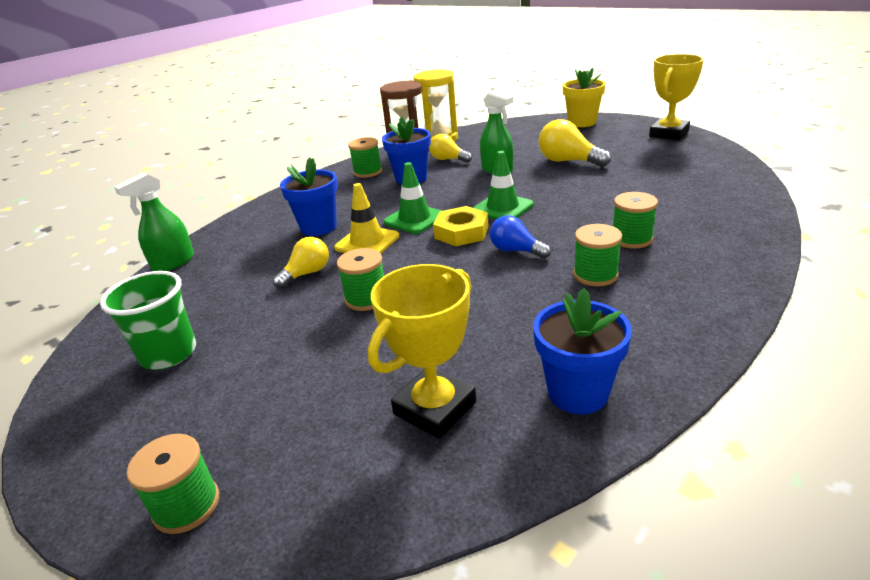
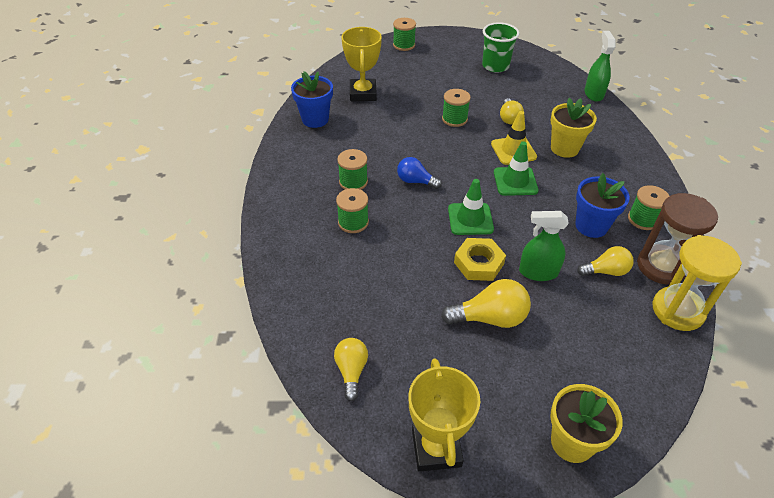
camera: 135 degrees right, 15 degrees up
blue flower pot [280,157,338,236] -> yellow flower pot [550,98,597,158]
yellow nut [433,206,489,246] -> yellow nut moved to [454,238,506,281]
blue light bulb [490,215,551,259] -> blue light bulb turned 150 degrees counterclockwise [397,157,442,189]
none -> yellow light bulb [334,338,368,401]

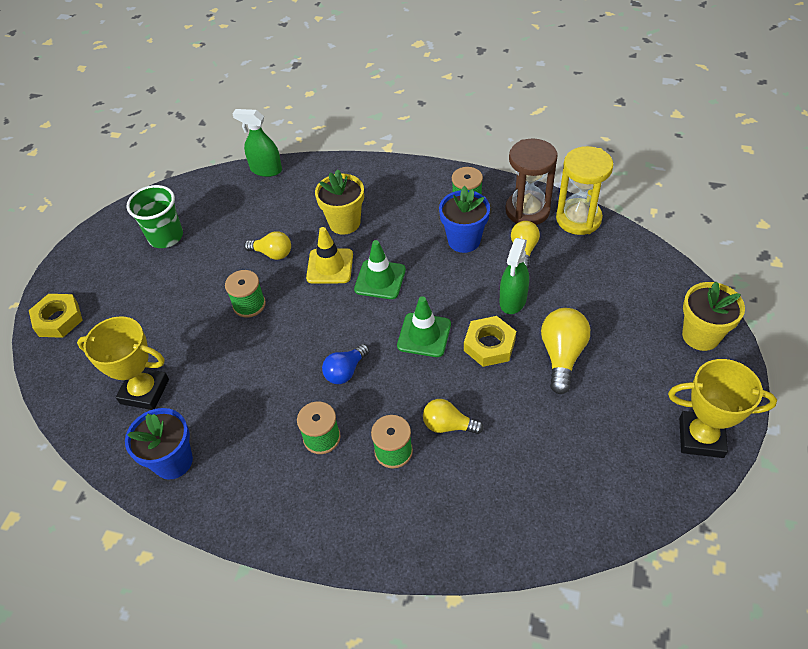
camera: 70 degrees left, 5 degrees up
yellow light bulb [334,338,368,401] -> yellow light bulb moved to [423,399,484,434]
green spool [393,18,416,51] -> yellow nut [29,294,83,338]

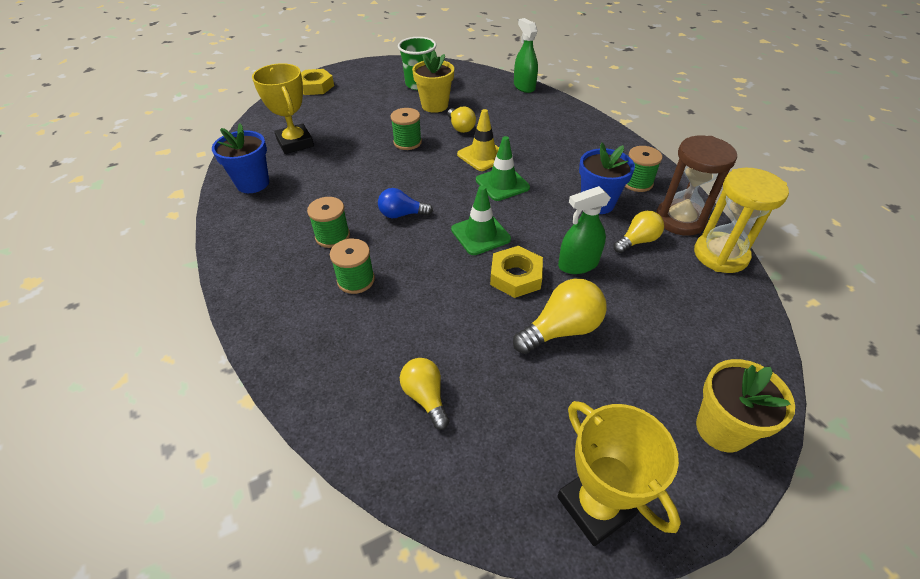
camera: 45 degrees right, 5 degrees down
yellow flower pot [315,169,364,235] -> yellow flower pot moved to [412,51,454,113]
yellow light bulb [423,399,484,434] -> yellow light bulb moved to [400,358,450,430]

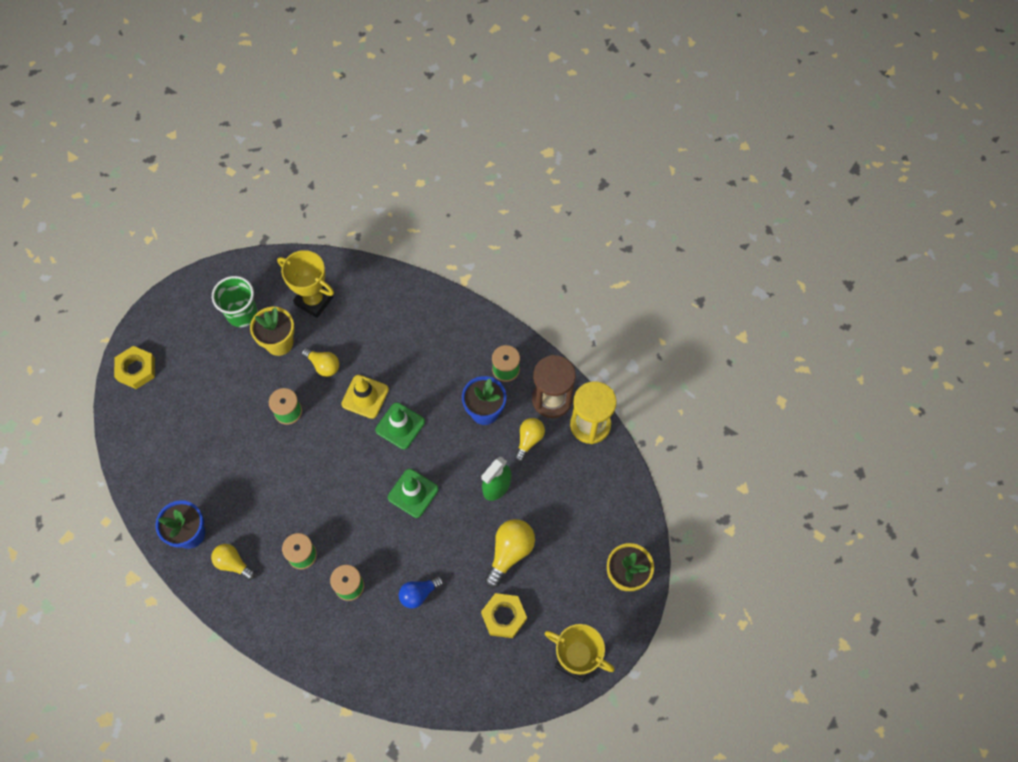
camera: 30 degrees left, 20 degrees up
yellow trophy [252,63,314,154] -> yellow trophy moved to [277,250,334,318]
blue light bulb [378,188,433,218] -> blue light bulb moved to [399,576,444,609]
yellow light bulb [400,358,450,430] -> yellow light bulb moved to [211,544,255,580]
yellow nut [490,246,543,298] -> yellow nut moved to [481,593,527,638]
green spray bottle [514,18,538,93] -> none

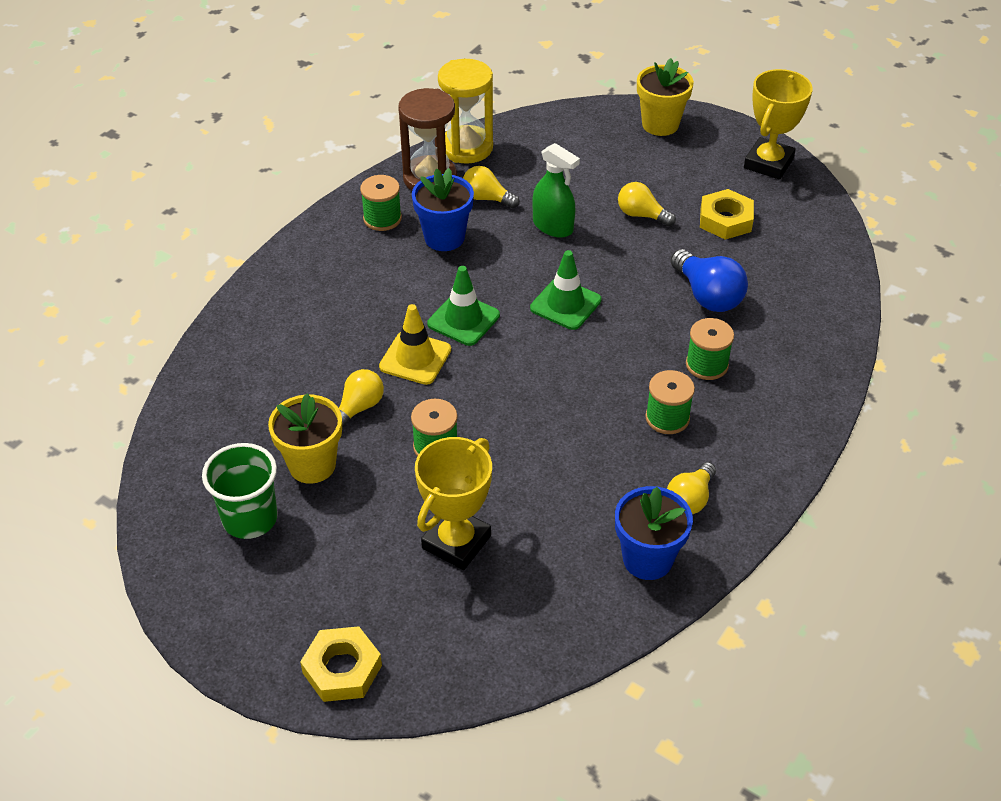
camera: 90 degrees left, 20 degrees down
yellow trophy [277,250,334,318] -> yellow trophy moved to [415,437,492,570]
blue light bulb [399,576,444,609] -> blue light bulb [670,249,748,312], size x1.51
yellow light bulb [485,519,535,588] -> yellow light bulb [618,182,676,226], size x0.66

